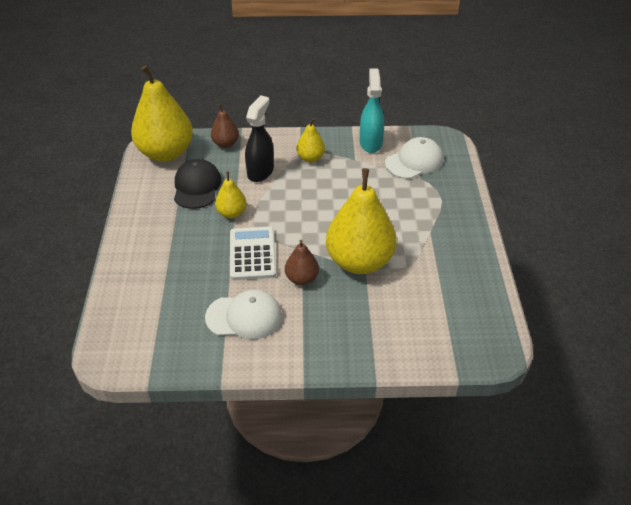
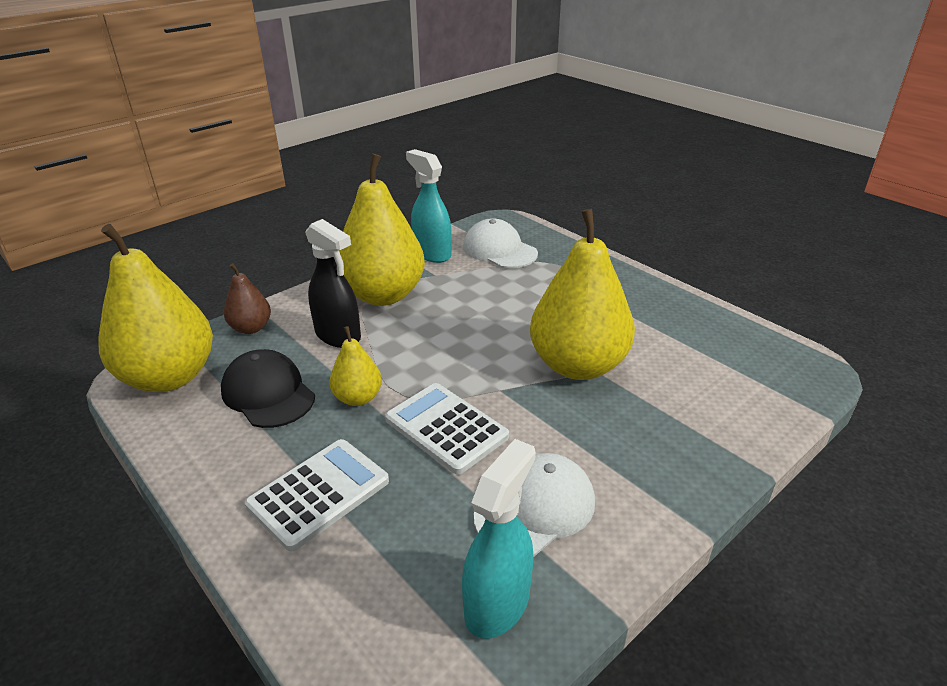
camera: 40 degrees left, 10 degrees down
black spray bottle [245,96,274,182] -> black spray bottle turned 150 degrees clockwise [305,219,361,348]
brown pear [285,240,319,285] -> none
yellow pear [296,118,325,163] -> yellow pear [339,154,425,306], size x2.07
white cap [385,137,443,179] -> white cap turned 60 degrees counterclockwise [463,218,538,268]
none -> white calculator [245,439,389,552]
none -> turquoise spray bottle [462,439,536,639]

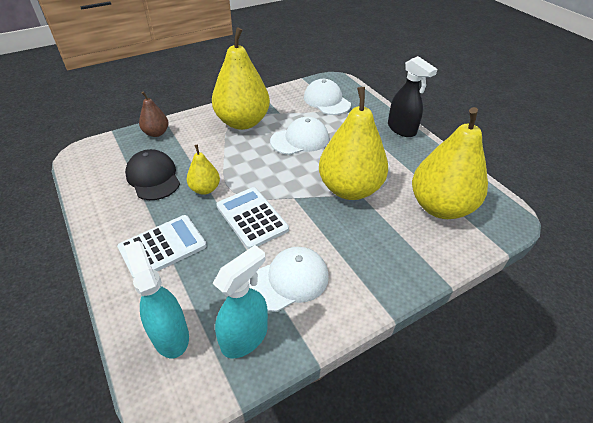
camera: 10 degrees right, 10 degrees up
yellow pear [99,224,213,392] -> yellow pear moved to [412,107,488,219]
black spray bottle [305,219,361,348] -> black spray bottle moved to [388,56,437,137]
turquoise spray bottle [406,149,452,263] -> turquoise spray bottle moved to [124,241,189,358]
none -> white cap [270,117,329,155]

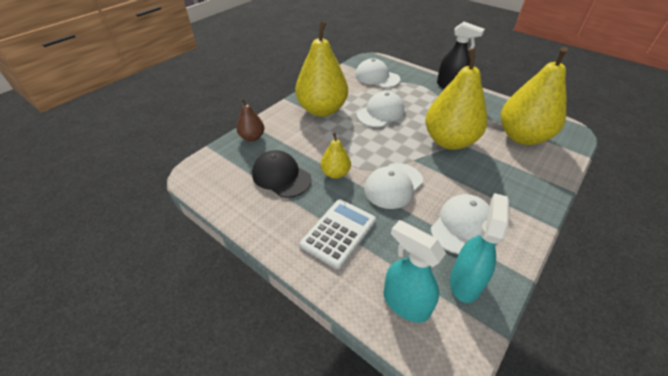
camera: 20 degrees left, 0 degrees up
white calculator [216,187,289,249] -> white cap [364,163,423,209]

